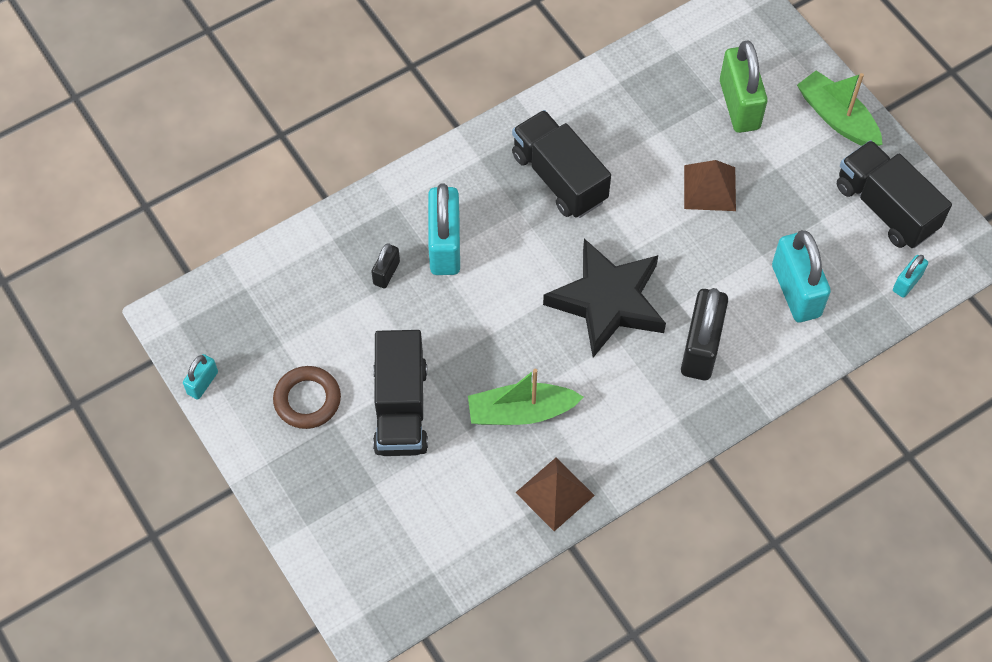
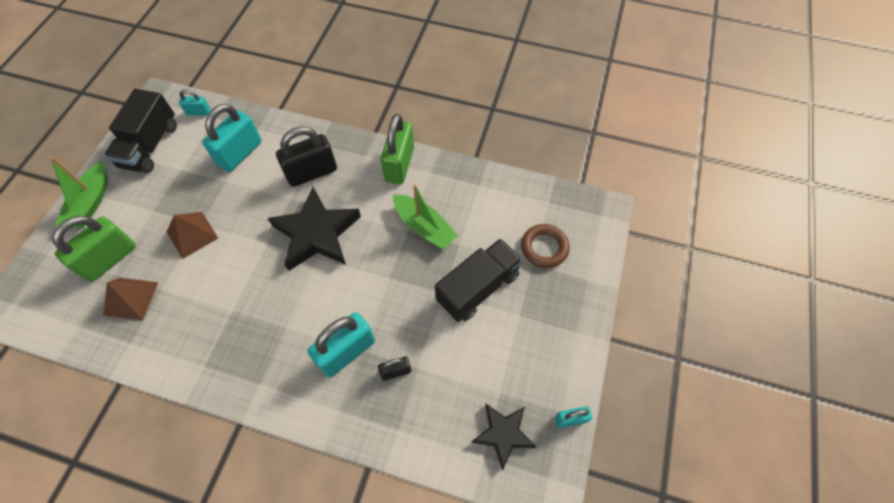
camera: 130 degrees left, 0 degrees up
brown ring [273,366,341,429] -> brown ring moved to [521,224,570,268]
black truck [512,110,611,218] -> none
brown pyramid [515,458,595,531] -> brown pyramid moved to [103,278,159,320]
none -> green padlock [380,114,414,184]
none -> black star [471,404,537,470]

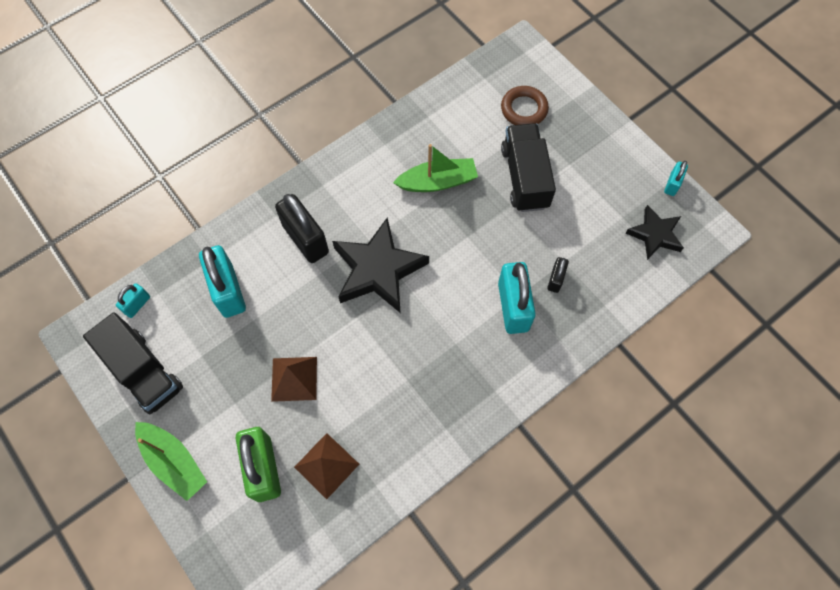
camera: 55 degrees left, 5 degrees up
black padlock [276,127,337,187] -> black padlock turned 45 degrees counterclockwise [275,194,329,263]
green padlock [380,114,414,184] -> none

